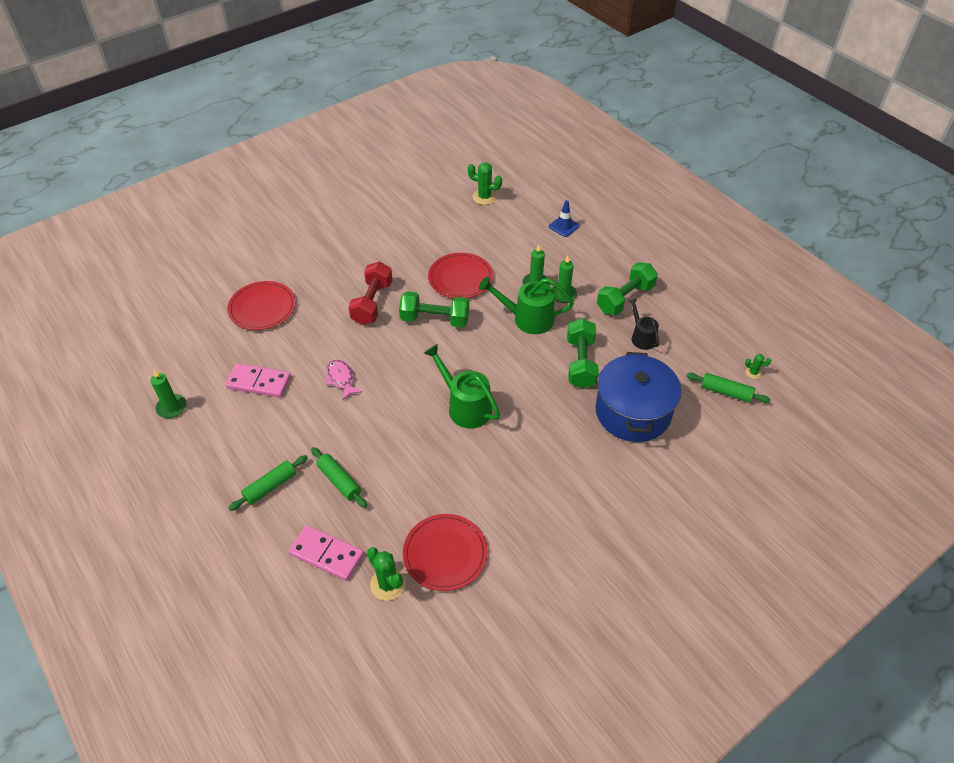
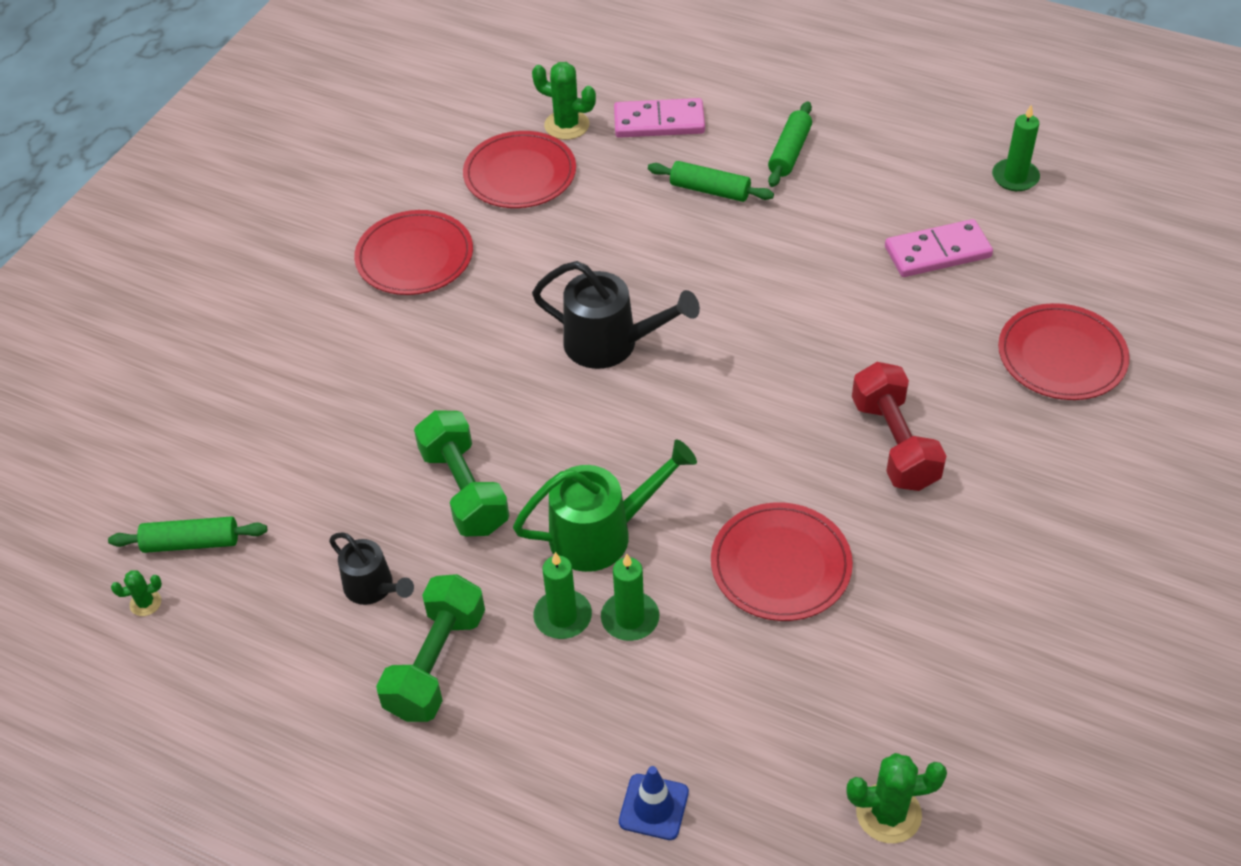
camera: 155 degrees right, 0 degrees up
pink fish [326,359,363,401] -> none
green dumbbell [399,291,469,327] -> none
green watering can [424,344,500,428] -> black watering can [532,261,700,369]
blue pot [595,352,681,442] -> none
none -> red plate [354,210,473,295]

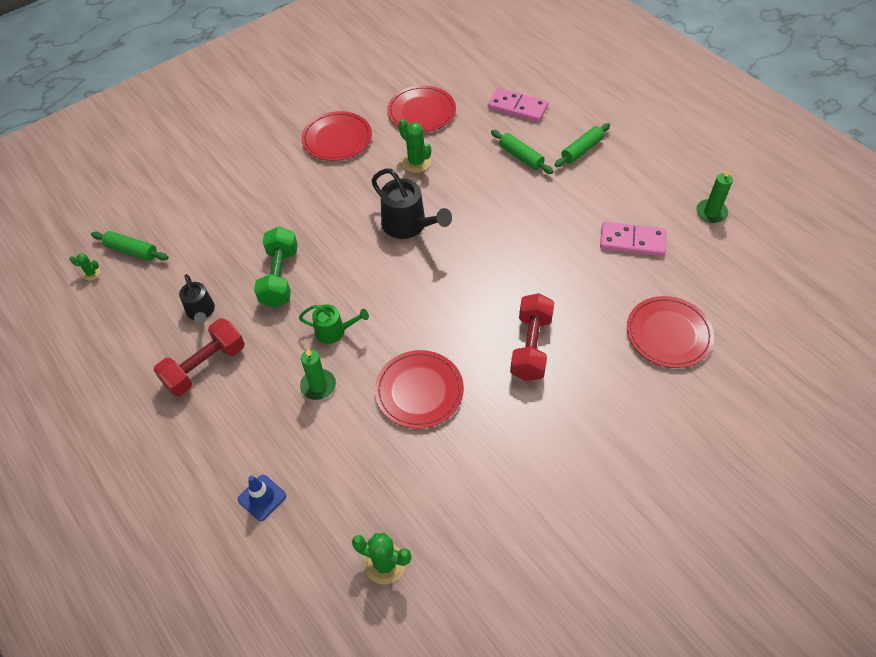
camera: 25 degrees right, 5 degrees up
green dumbbell [376,574,485,722] -> red dumbbell [154,319,245,396]
green watering can [513,439,697,572] -> green watering can [299,304,369,344], size x0.61
green cactus [532,62,596,140] -> green cactus moved to [398,119,431,173]
green candle [533,552,592,639] -> none

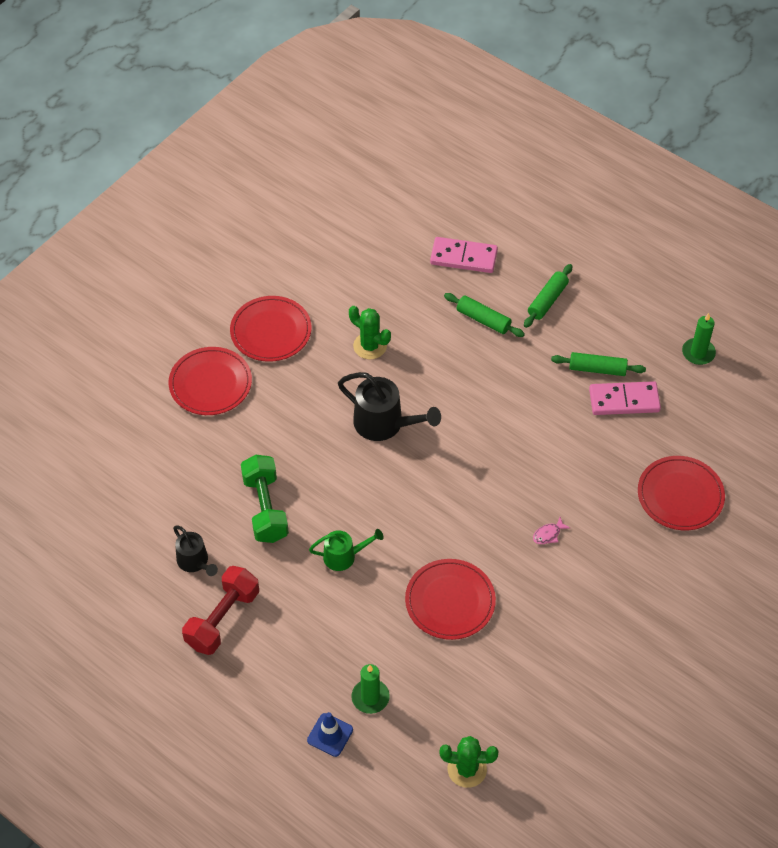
camera: 15 degrees left, 0 degrees up
green cactus [70,253,100,281] -> none
green rolling pin [91,231,168,261] -> green rolling pin moved to [551,352,646,376]
green candle [300,348,336,400] -> green candle moved to [351,664,390,714]
red plate [387,85,456,132] -> red plate moved to [168,347,252,415]
red dumbbell [510,293,555,381] -> pink fish [533,517,571,544]

